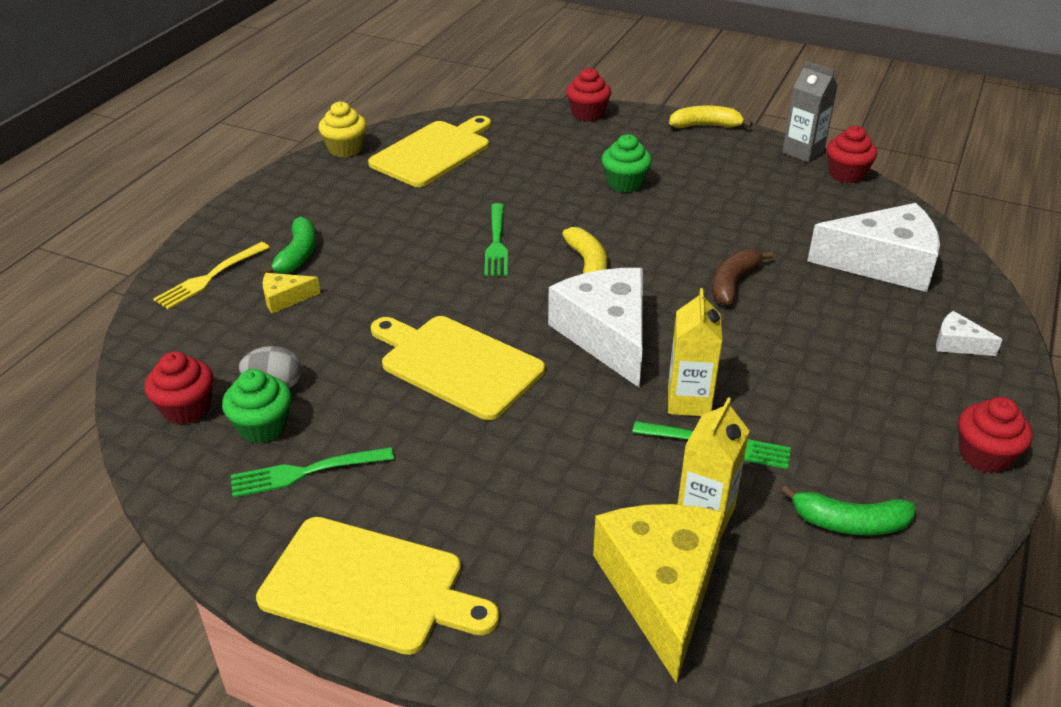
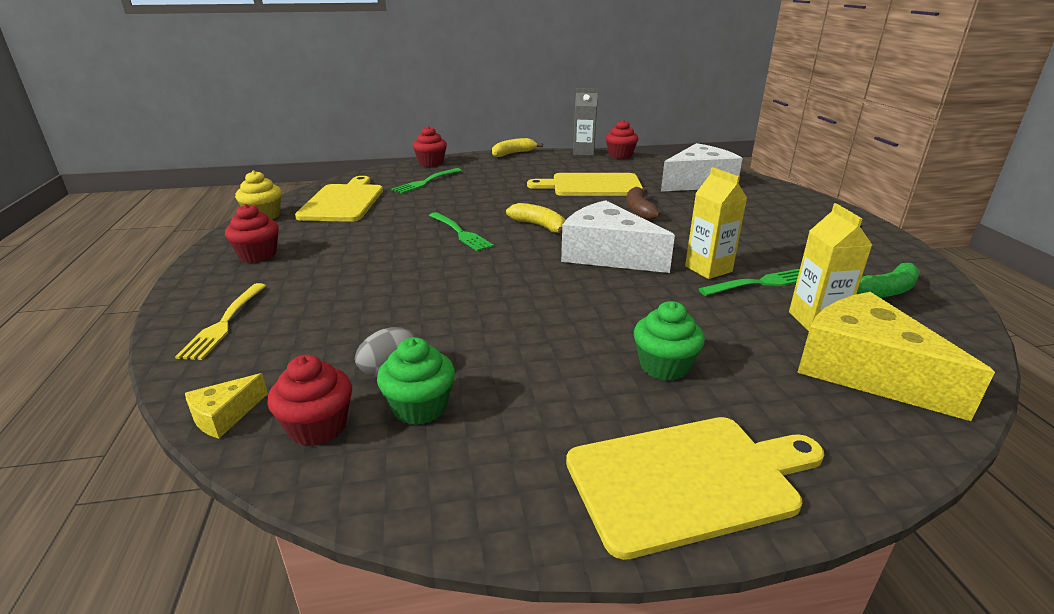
camera: 35 degrees left, 10 degrees down
green fork [231,447,394,498] -> green fork moved to [391,168,462,194]
green banana [261,216,316,276] -> none
yellow cheese [263,273,320,314] -> yellow cheese moved to [185,373,268,439]
yellow cutting board [371,316,545,420] -> yellow cutting board moved to [527,173,643,196]
green cupcake [602,134,652,193] -> green cupcake moved to [634,301,705,381]
white cheese [936,311,1003,356] -> none
red cupcake [958,397,1033,473] -> red cupcake moved to [225,204,279,263]

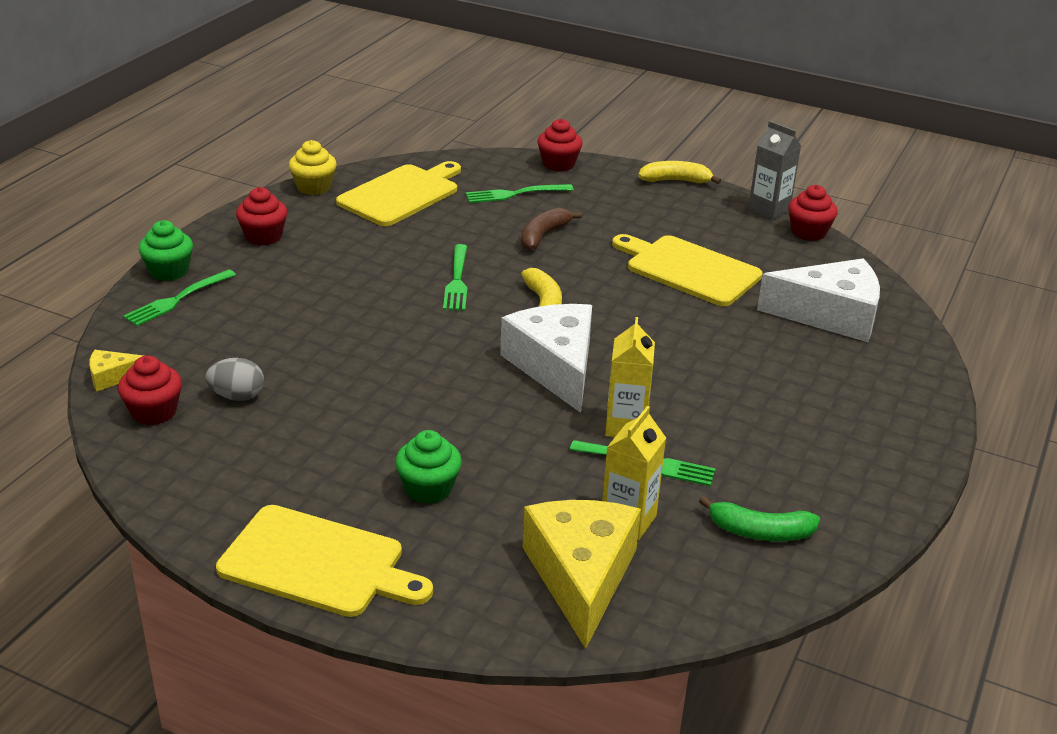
camera: 35 degrees right, 5 degrees up
yellow fork [175,283,266,360] -> green fork [123,269,236,326]
green cupcake [377,337,455,425] -> green cupcake moved to [138,220,193,281]
brown banana [626,187,660,220] -> brown banana moved to [521,208,582,251]

